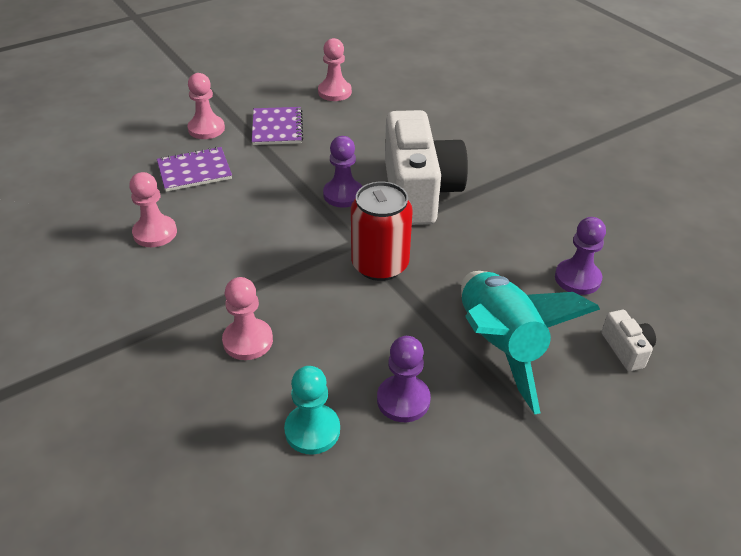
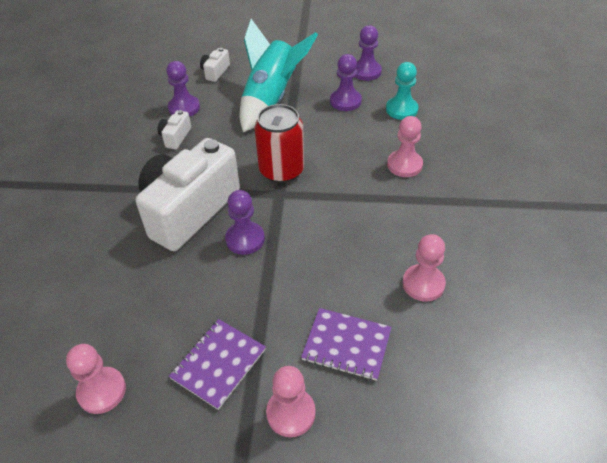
camera: 140 degrees left, 5 degrees up
none -> white camera [158,110,191,149]
none -> purple pawn [355,25,382,81]

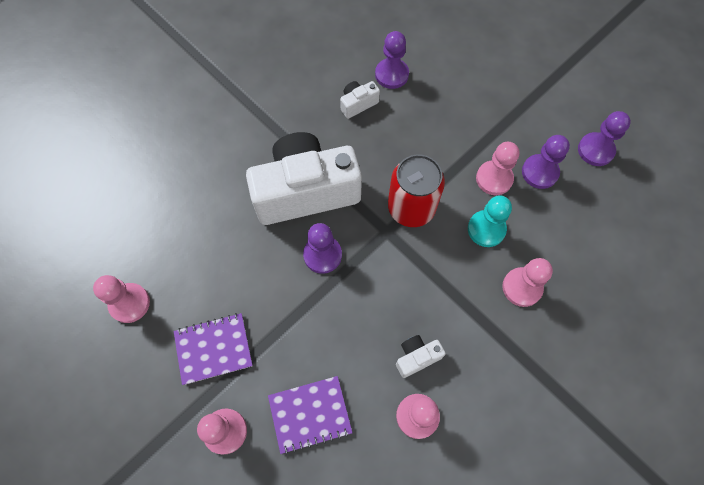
camera: 40 degrees right, 20 degrees up
white camera [200,48,230,82] -> white camera moved to [396,335,446,378]
turquoise rocket [240,19,318,132] -> none
purple notebook [301,308,391,381] -> purple notebook turned 75 degrees counterclockwise [268,376,352,455]
turquoise pawn [386,62,419,120] -> turquoise pawn moved to [468,195,512,247]
none -> pink pawn [476,142,520,195]

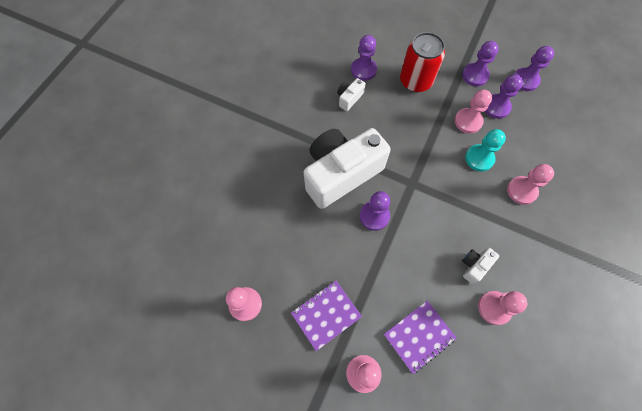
camera: 20 degrees left, 0 degrees up
red can [388,154,445,227] -> red can moved to [400,32,445,92]
none -> purple pawn [462,41,499,86]

